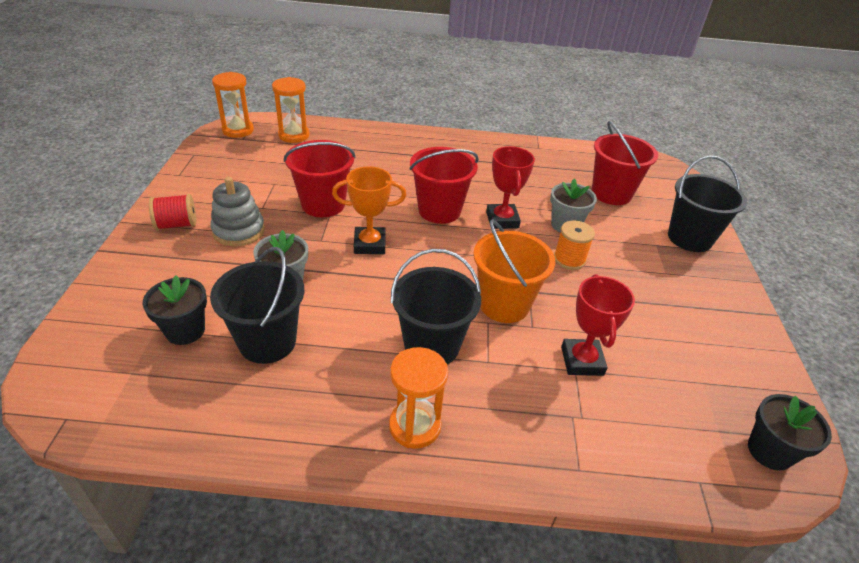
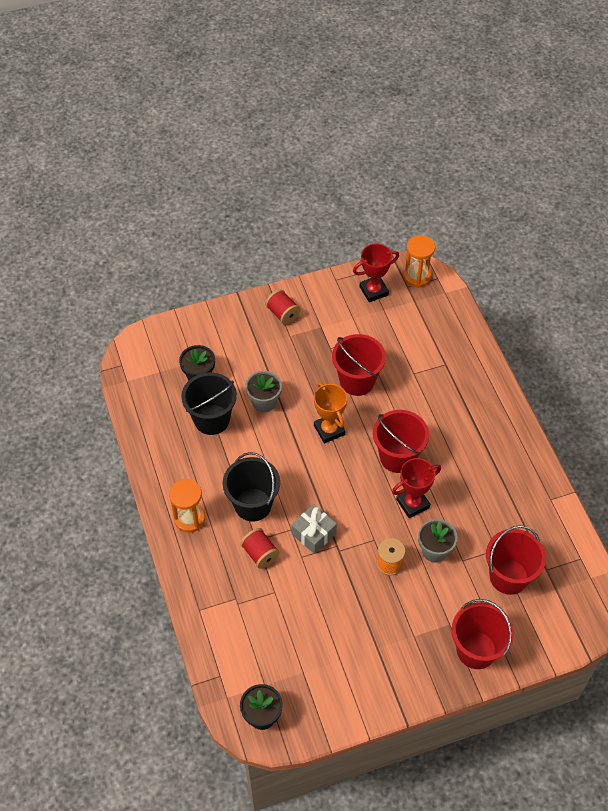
camera: 70 degrees right, 15 degrees up
grey stacking toy [211,177,265,246] -> none
orange hourglass [272,77,310,143] -> none
orange bucket [473,219,555,323] -> grey gift [292,504,337,554]
red trophy [561,274,635,376] -> red trophy moved to [353,243,399,302]
black bucket [668,156,747,252] -> red bucket [451,599,514,669]
none -> red spool [240,528,280,569]

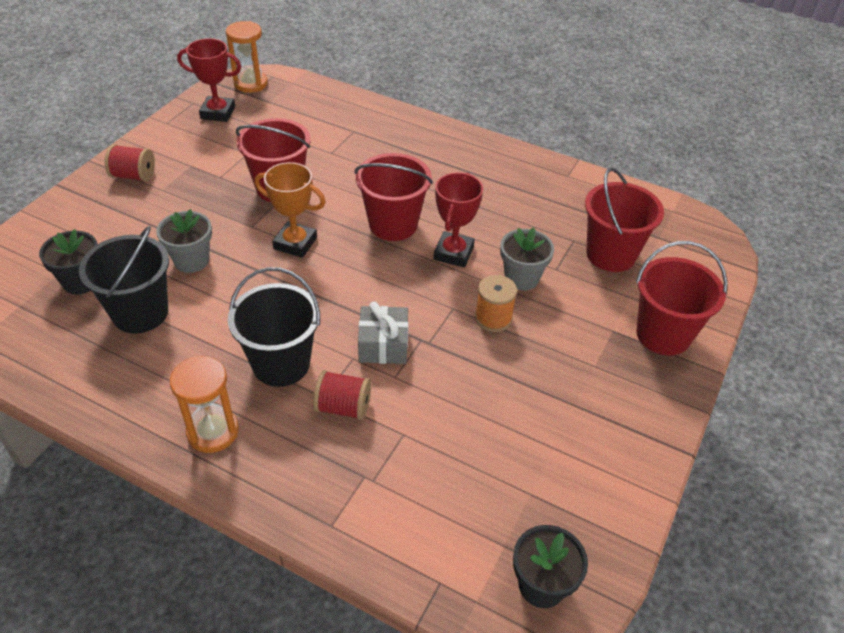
camera: 45 degrees left, 10 degrees down
red trophy [353,243,399,302] -> red trophy turned 75 degrees clockwise [177,38,241,122]

